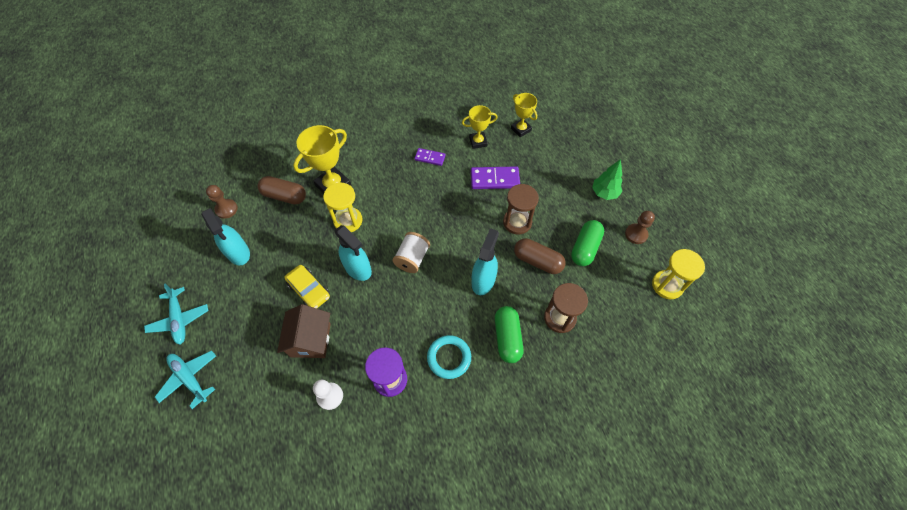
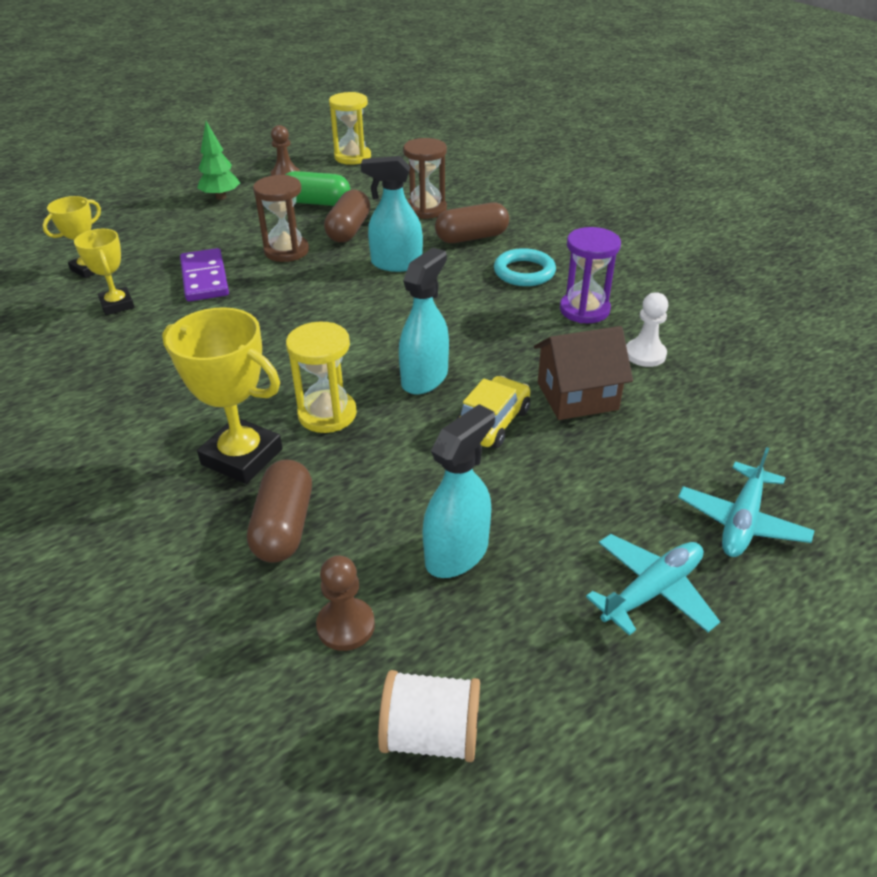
camera: 105 degrees left, 20 degrees down
white spool [392,232,430,273] -> white spool moved to [378,670,480,762]
purple domino [414,148,445,166] -> none
green capsule [495,306,524,363] -> brown capsule [435,202,509,243]

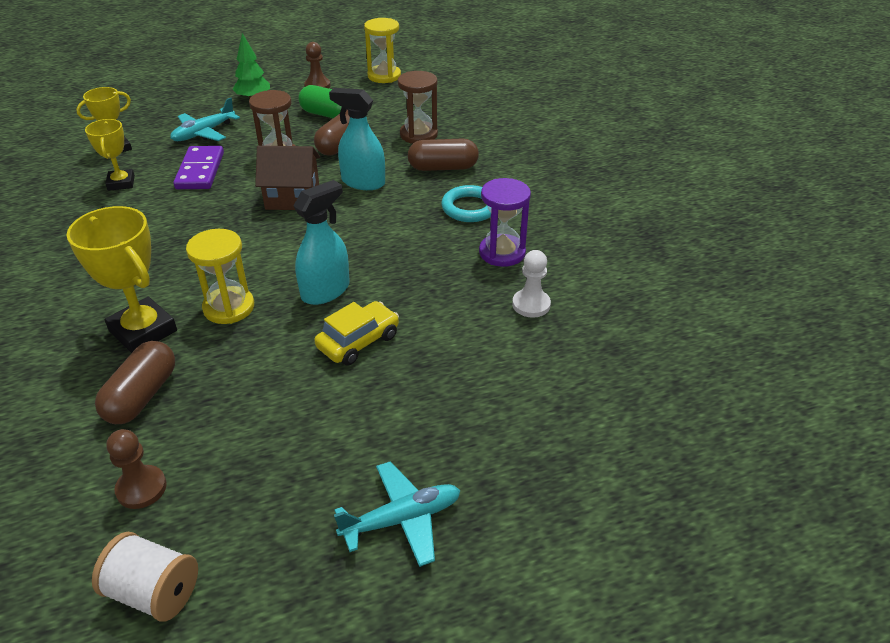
camera: 15 degrees right, 0 degrees up
turquoise spray bottle [422,404,495,578] -> none
brown house [534,326,633,420] -> brown house moved to [255,146,320,210]
turquoise plane [678,447,815,557] -> turquoise plane moved to [170,98,240,141]

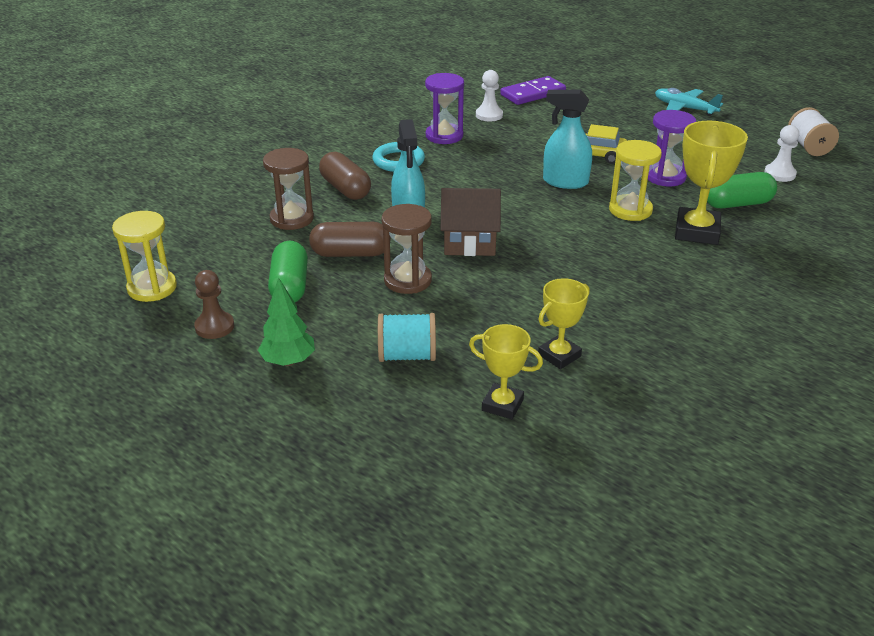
camera: 120 degrees left, 5 degrees down
brown capsule [95,341,175,424] -> green capsule [707,172,777,208]
brown pawn [106,429,167,509] -> white pawn [764,125,799,182]
turquoise plane [170,98,240,141] -> turquoise spool [378,313,436,362]
purple domino [173,146,224,189] -> purple domino moved to [500,76,566,105]
brown house [255,146,320,210] -> brown house turned 60 degrees counterclockwise [441,188,501,256]
none -> purple hourglass [648,110,696,186]

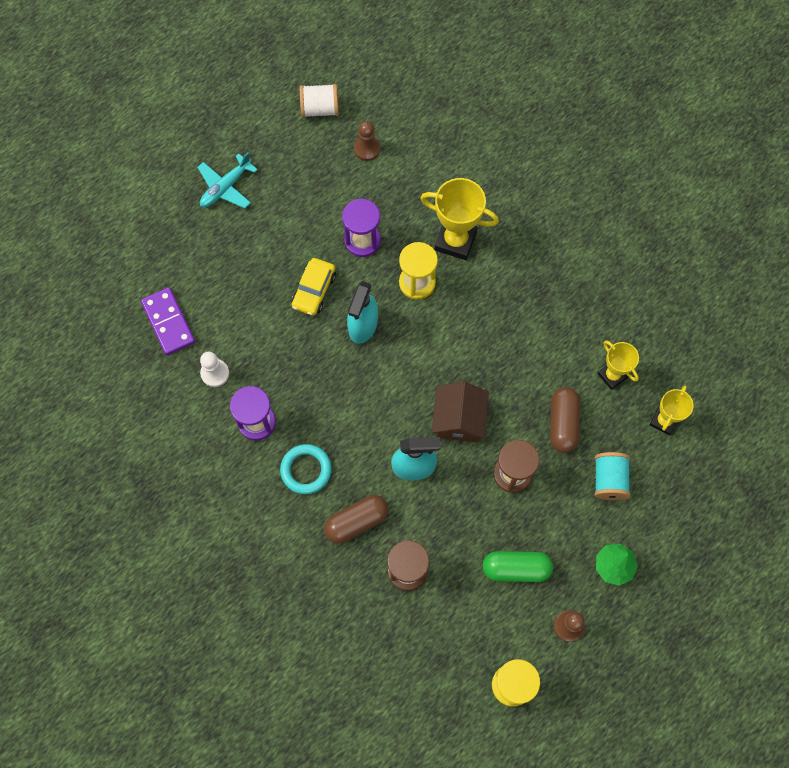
camera: 85 degrees left, 35 degrees up
brown capsule [309,222,391,257] -> brown capsule moved to [550,387,580,453]
green capsule [707,172,777,208] -> none
white pawn [764,125,799,182] -> brown pawn [354,121,381,161]

